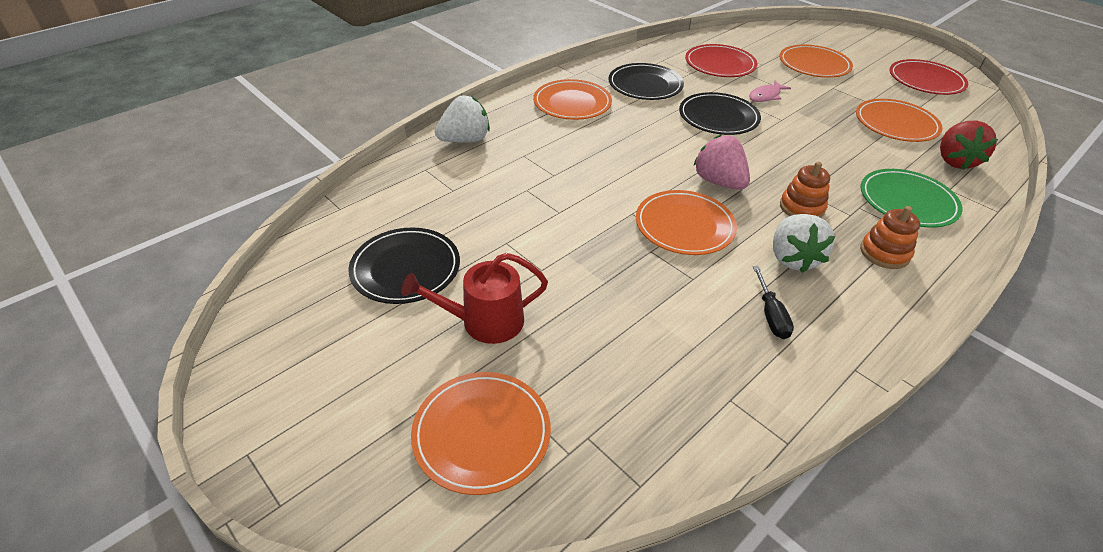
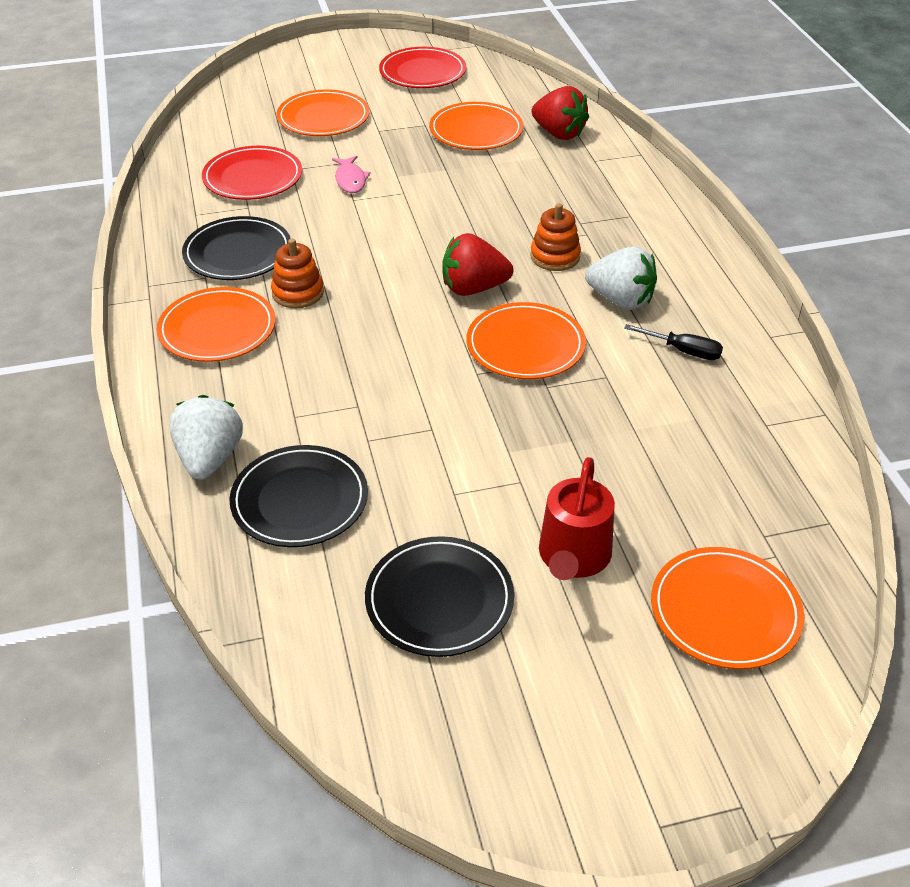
camera: 60 degrees left, 0 degrees up
black plate [679,92,761,135] -> black plate moved to [229,445,368,547]
pink strawberry [693,135,750,190] -> red strawberry [442,233,513,296]
orange stacking toy [860,206,920,269] -> orange stacking toy moved to [271,239,324,308]
green plate [861,169,963,228] -> none

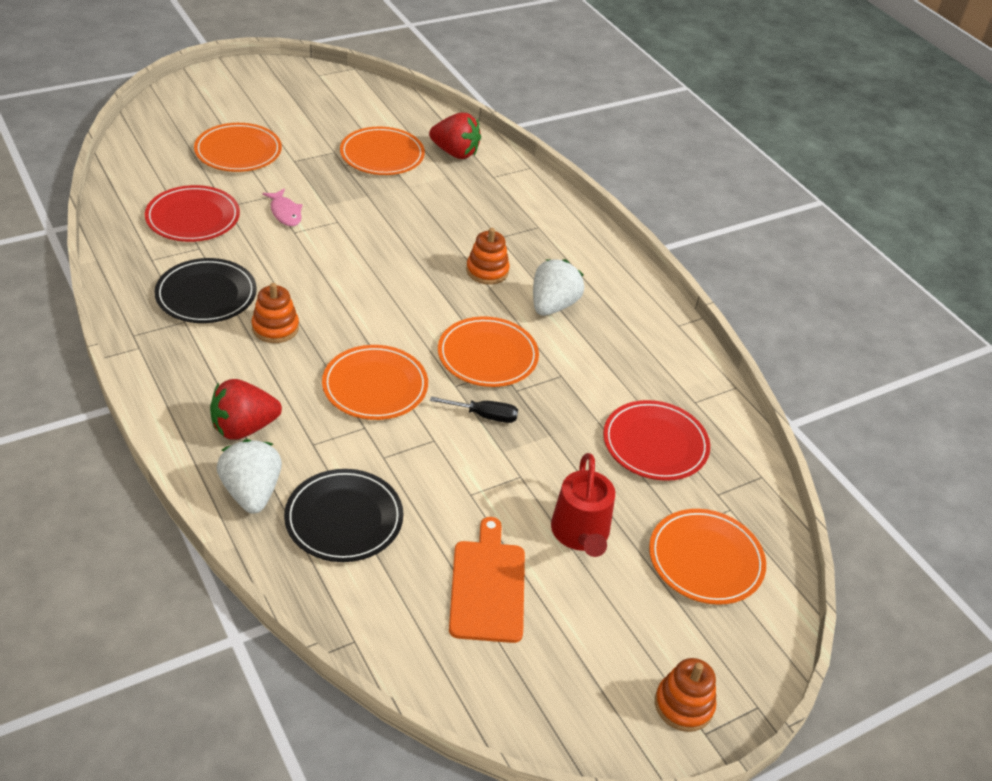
camera: 20 degrees left, 0 degrees up
orange plate [156,287,276,362] -> orange plate moved to [322,345,428,420]
black plate [365,536,514,657] -> orange cutting board [449,517,525,643]
red plate [379,47,466,88] -> red plate moved to [603,400,710,481]
red strawberry [442,233,513,296] -> red strawberry moved to [210,379,282,440]
white strawberry [585,246,657,310] -> white strawberry turned 75 degrees counterclockwise [533,259,584,316]
black screwdriver [624,324,723,360] -> black screwdriver moved to [430,396,518,423]
none -> orange stacking toy [655,658,716,732]

